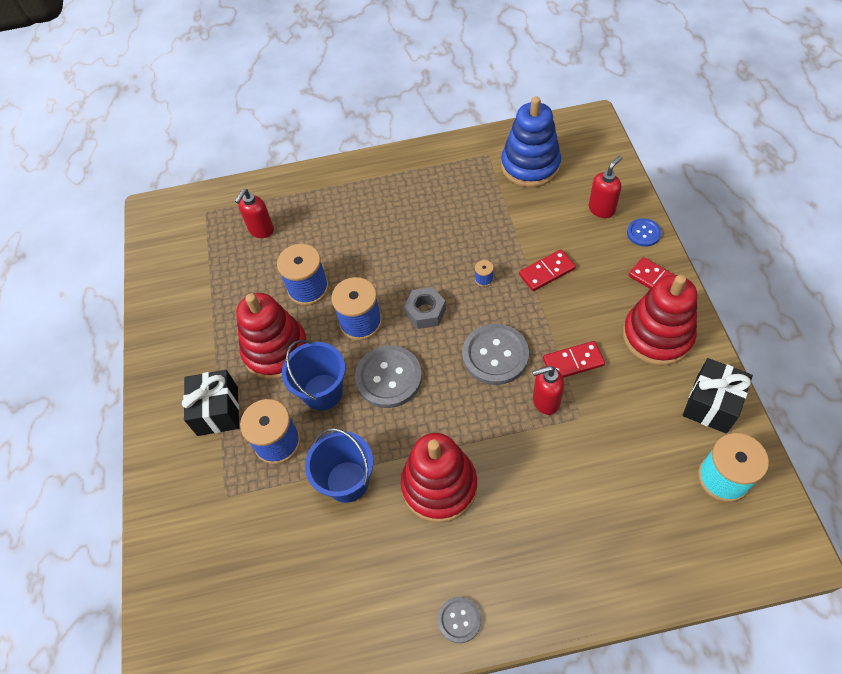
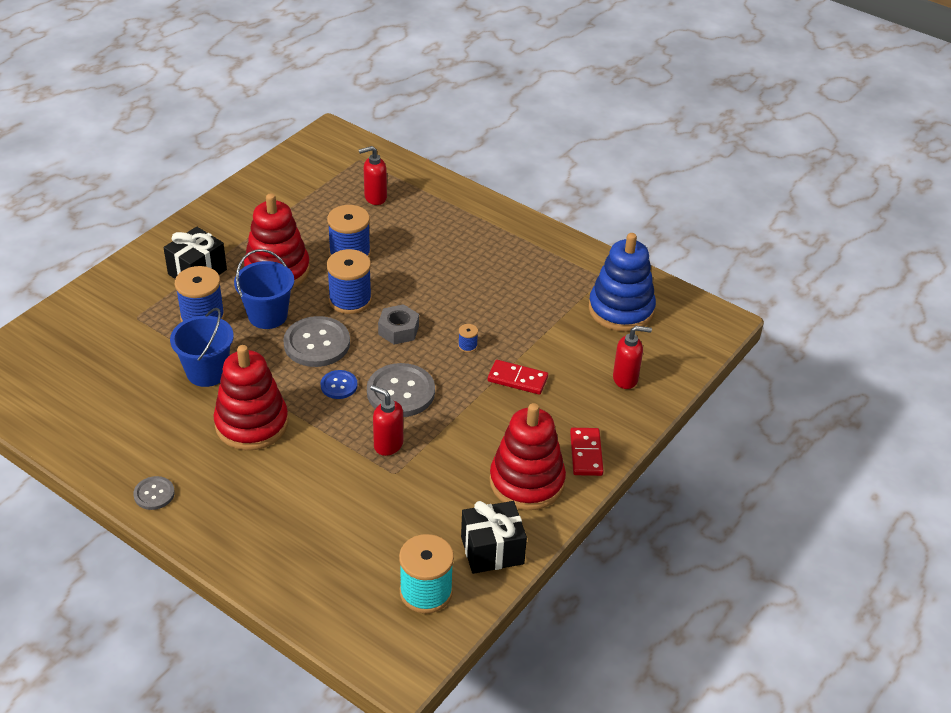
camera: 40 degrees right, 15 degrees down
red domino [543,341,605,378] -> none
blue button [627,218,661,247] -> blue button moved to [320,370,358,399]

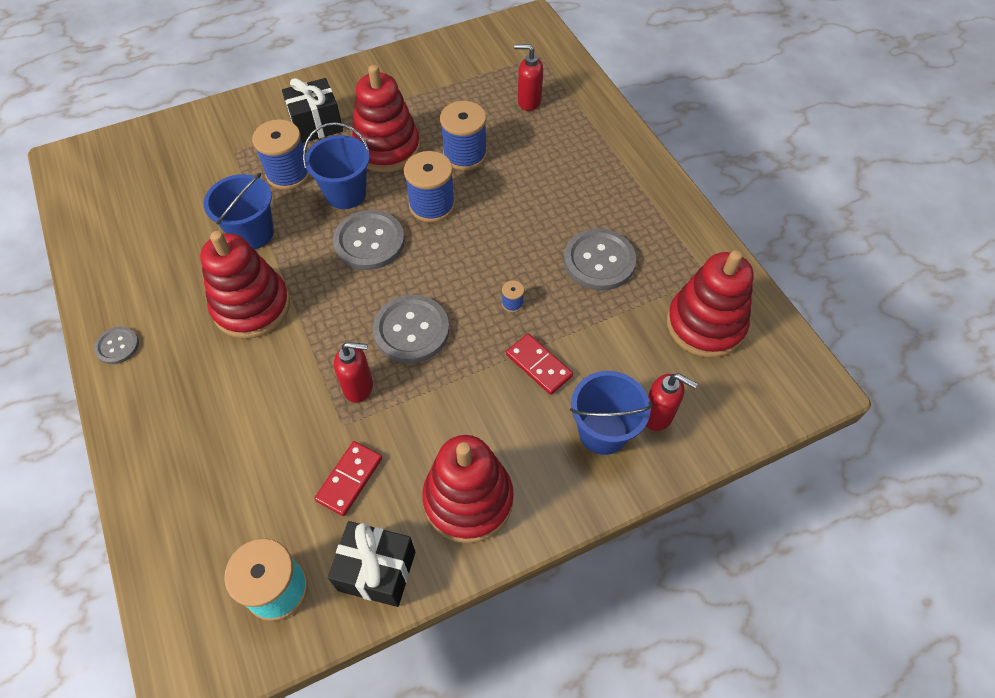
camera: 30 degrees right, 15 degrees up
blue button [320,370,358,399] -> none
red soap dispenser [371,385,403,456] -> red soap dispenser turned 120 degrees clockwise [334,342,373,403]
grey nut [378,304,419,345] -> none
red domino [570,428,603,476] -> red domino moved to [314,441,382,516]
blue stacking toy [589,233,656,332] -> red stacking toy [667,250,754,358]
none -> grey button [564,228,636,291]
none -> blue bucket [570,371,653,455]

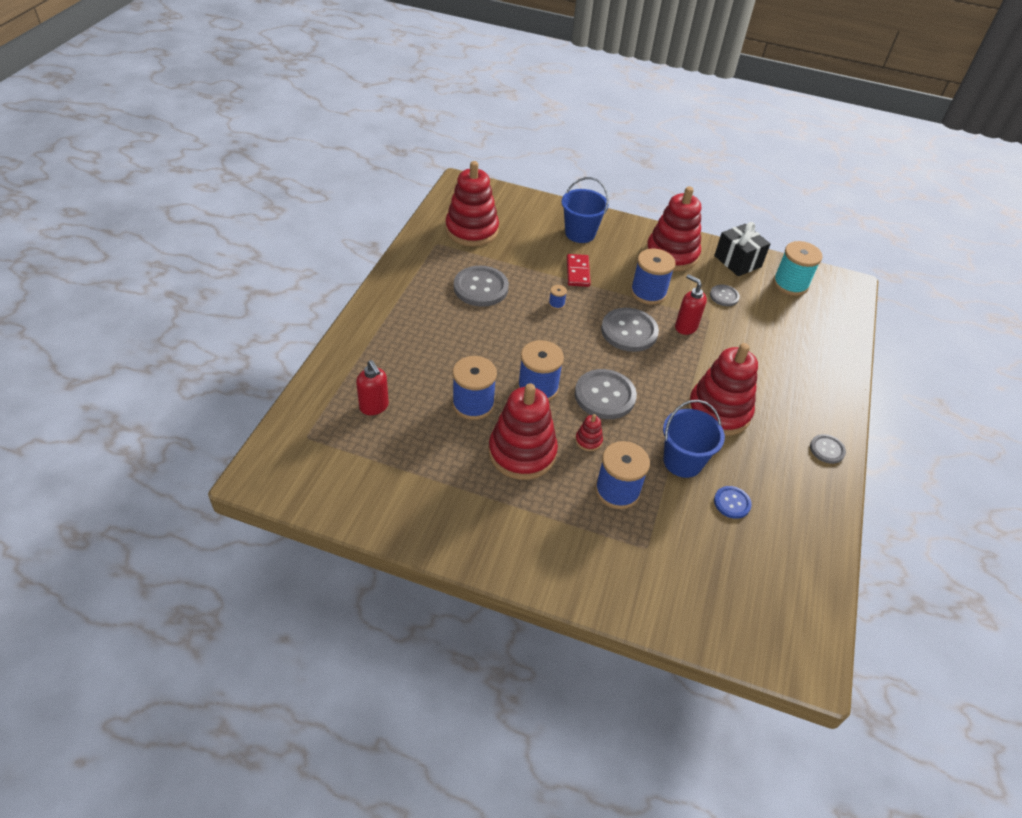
camera: 140 degrees left, 10 degrees down
black gift [282,78,343,143] -> none
blue bucket [303,122,370,209] -> red stacking toy [575,414,603,451]
red domino [314,441,382,516] -> grey button [710,284,740,306]
red soap dispenser [646,373,698,431] -> none
none -> blue spool [631,248,675,305]
none -> blue button [714,486,752,519]

